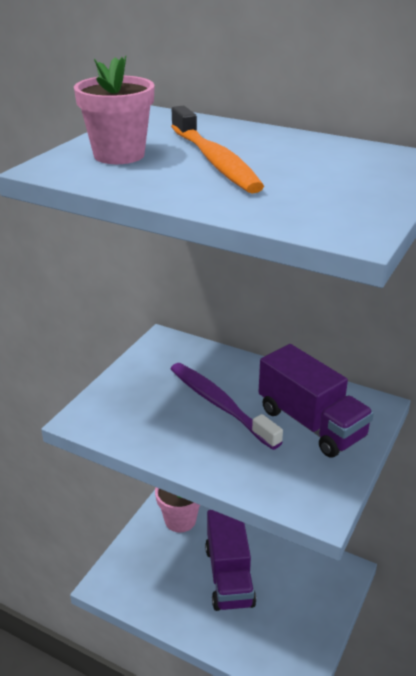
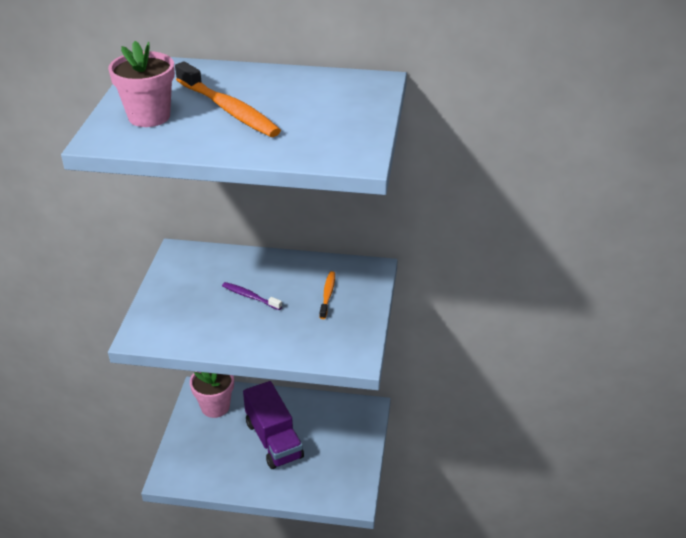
camera: 20 degrees left, 5 degrees up
purple toothbrush [171,363,283,450] -> purple toothbrush [222,282,282,310], size x0.53
purple truck [258,344,374,458] -> orange toothbrush [319,271,335,319]

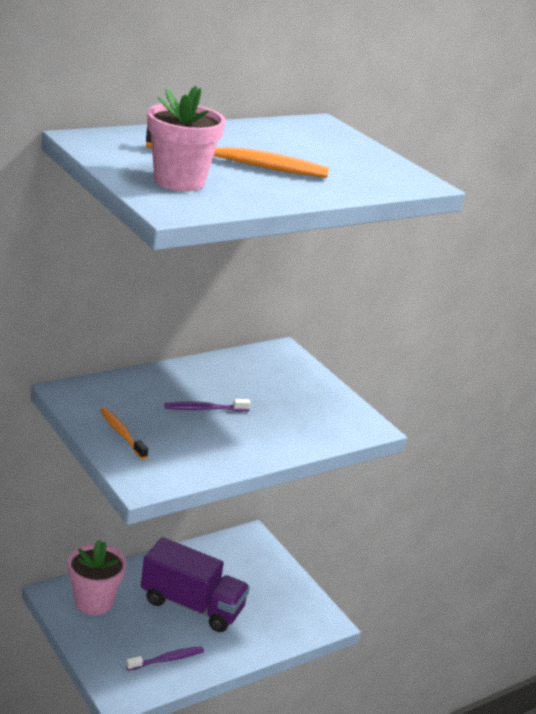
camera: 45 degrees left, 10 degrees down
orange toothbrush [319,271,335,319] -> orange toothbrush moved to [100,408,148,459]
none -> purple toothbrush [126,646,204,671]

